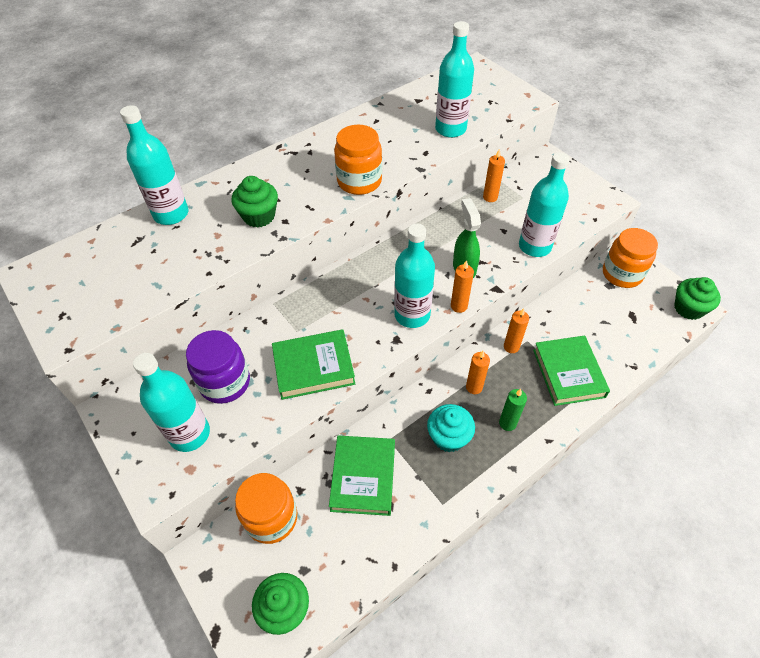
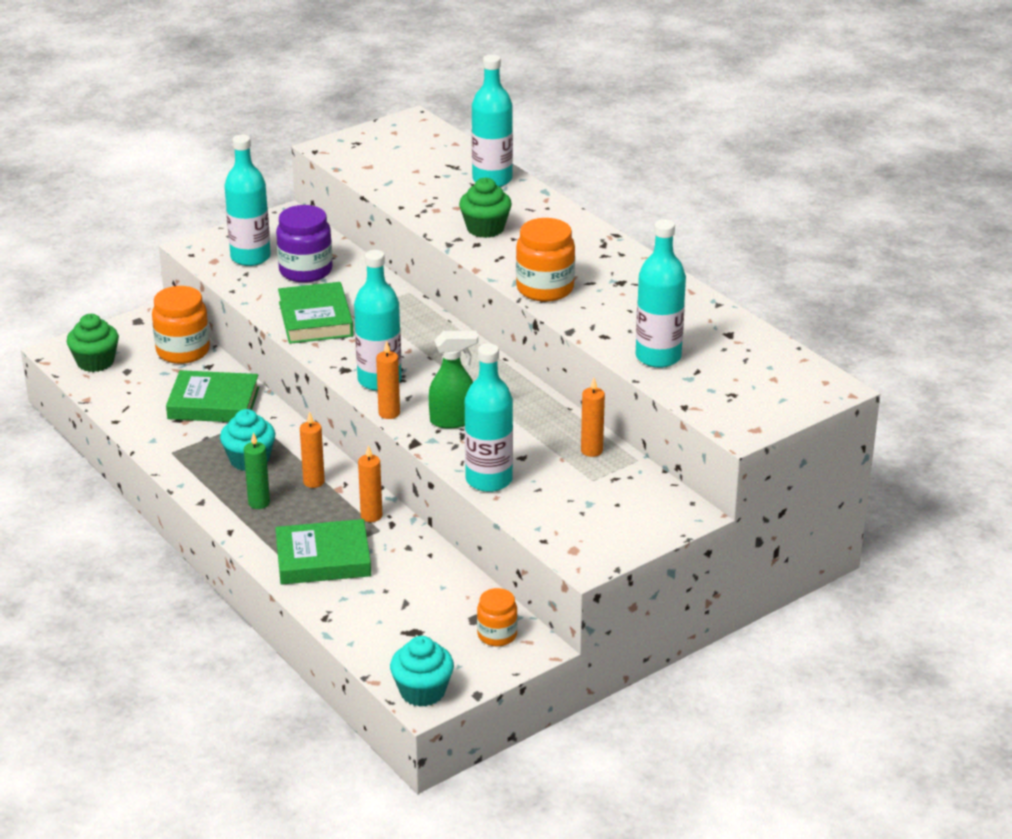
camera: 90 degrees right, 20 degrees down
orange jar [603,228,658,288] -> orange jar [477,588,518,646], size x0.62
green cupcake [674,277,721,320] -> turquoise cupcake [390,636,454,707]

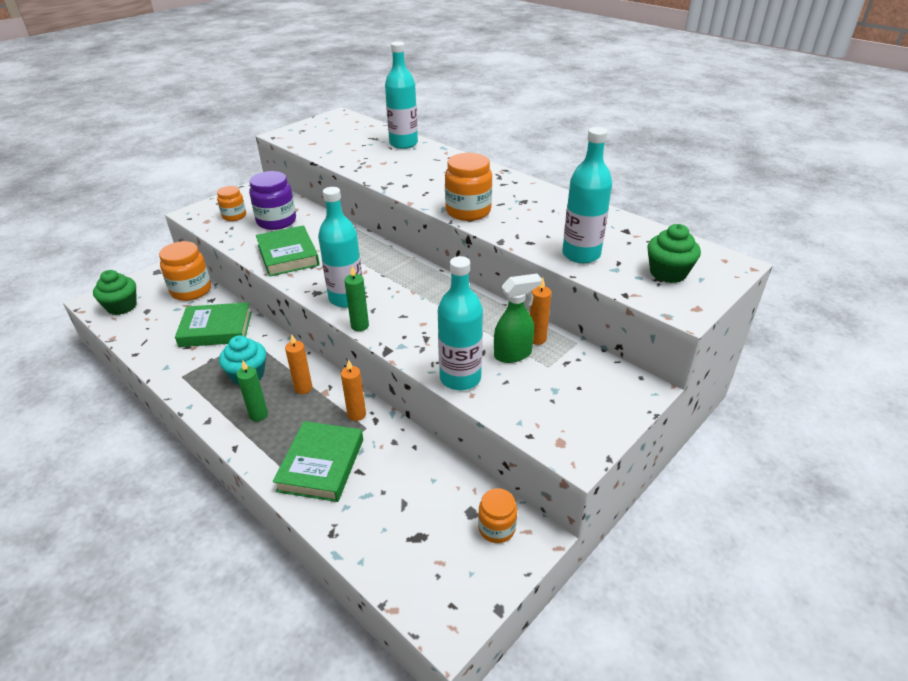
camera: 10 degrees left, 5 degrees up
turquoise bottle [224,135,271,266] -> orange jar [217,186,246,221]
green book [275,519,371,585] -> green book turned 60 degrees counterclockwise [273,421,363,502]
orange candle [376,341,400,419] -> green candle [344,266,369,331]
turquoise cupcake [390,636,454,707] -> none
green spray bottle [429,331,478,428] -> green spray bottle moved to [494,274,542,363]
green cupcake [459,178,512,238] -> green cupcake moved to [647,224,701,283]

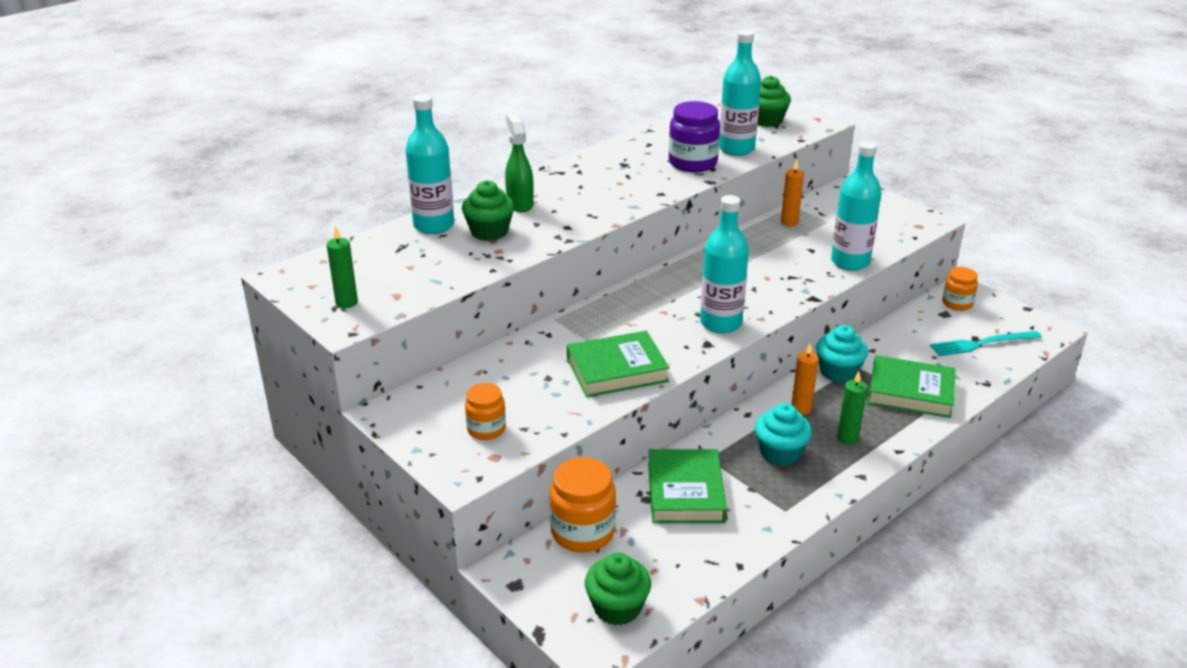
camera: 85 degrees left, 5 degrees down
purple jar [249,171,296,230] -> purple jar moved to [669,101,720,172]
orange candle [341,359,366,421] -> turquoise cupcake [816,325,868,383]
green candle [344,266,369,331] -> green candle moved to [327,226,358,308]
orange jar [445,153,492,221] -> none
green spray bottle [494,274,542,363] -> green spray bottle moved to [505,114,534,212]
none -> green cupcake [462,180,514,241]
none -> turquoise fork [930,331,1042,356]

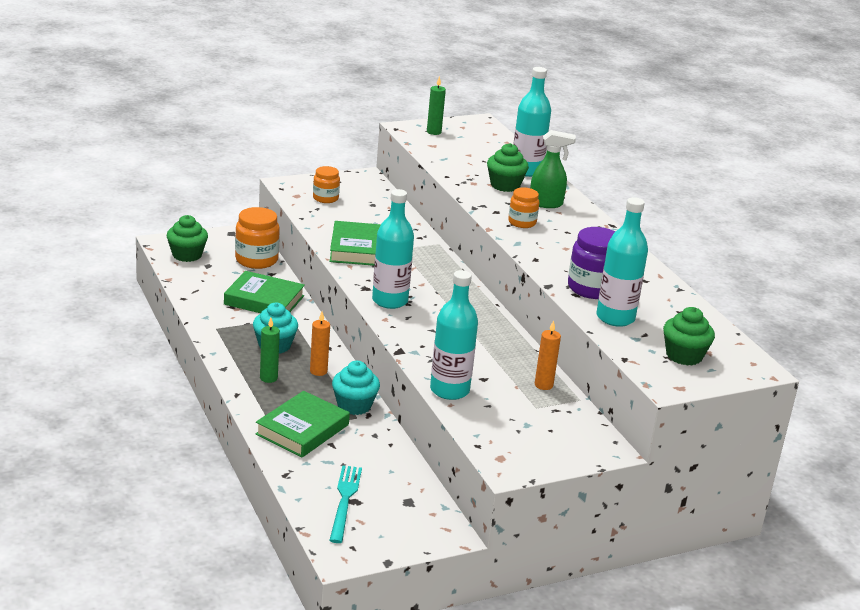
camera: 105 degrees right, 5 degrees down
orange jar [942,267,978,311] -> orange jar moved to [508,187,539,228]

